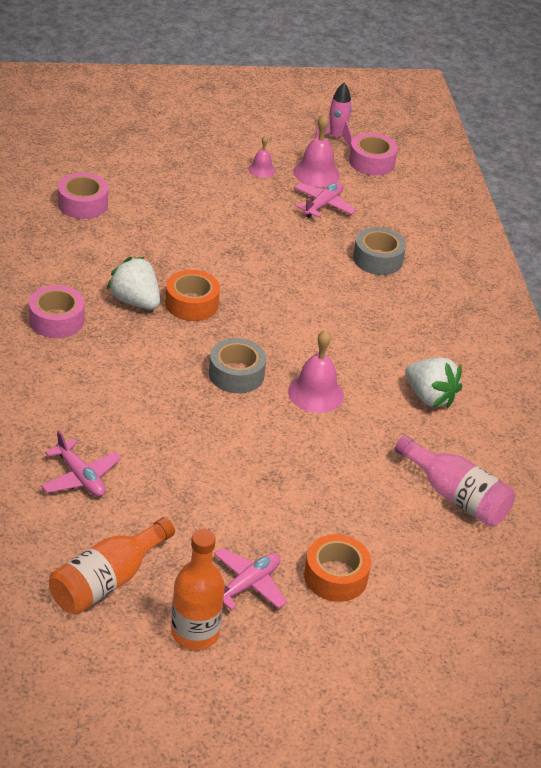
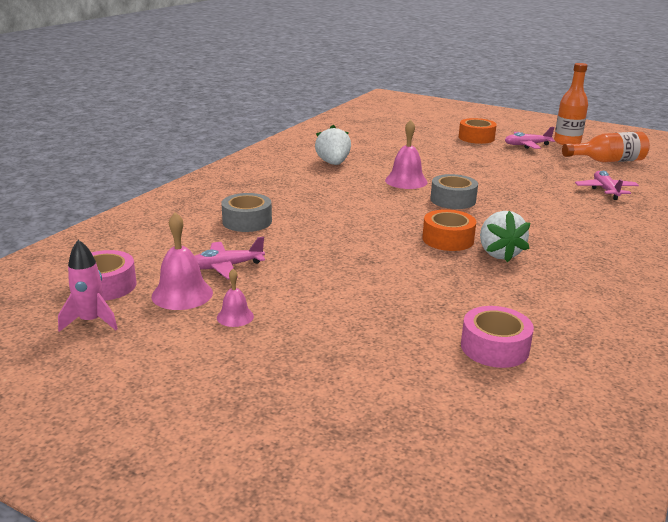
camera: 140 degrees left, 15 degrees down
pink tape [29,285,84,338] -> none
pink bottle [395,435,515,527] -> none

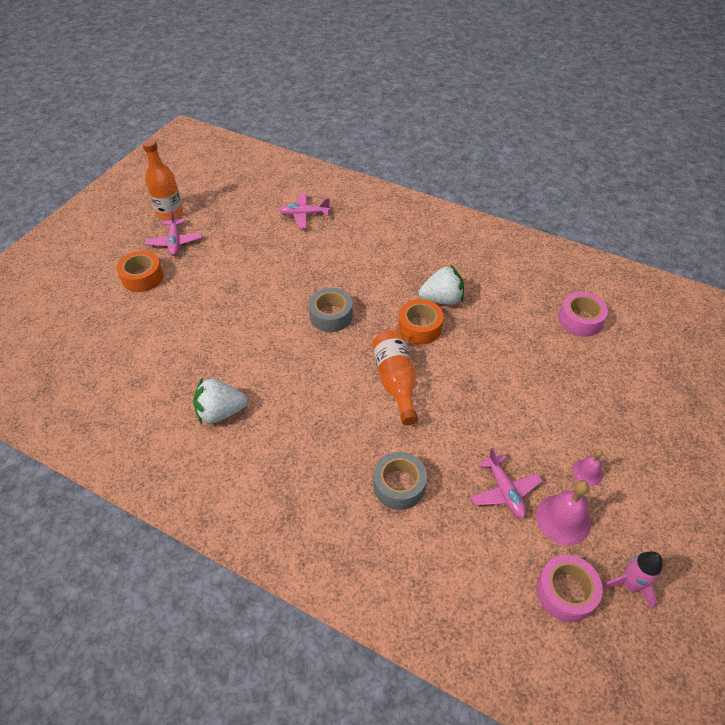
camera: 90 degrees left, 25 degrees up
pink bell [385,120,428,189] -> none
orange bottle [562,132,650,163] -> orange bottle moved to [372,330,418,425]

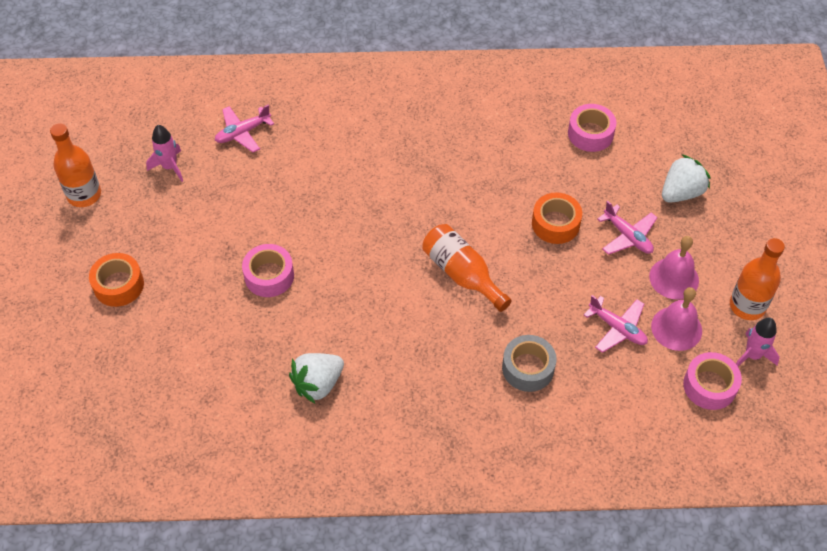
camera: 30 degrees left, 5 degrees up
pink plane [145,210,202,255] -> pink plane moved to [597,201,658,255]
grey tape [309,288,353,332] -> none
orange tape [398,299,443,344] -> orange tape moved to [532,192,582,244]
white strawberry [418,264,464,305] -> white strawberry moved to [662,154,711,203]
pink bell [573,449,603,486] -> pink bell [649,236,699,299], size x1.72
none -> pink rocket [146,125,183,182]
none -> pink tape [242,244,294,297]
none -> orange bottle [730,238,785,320]

